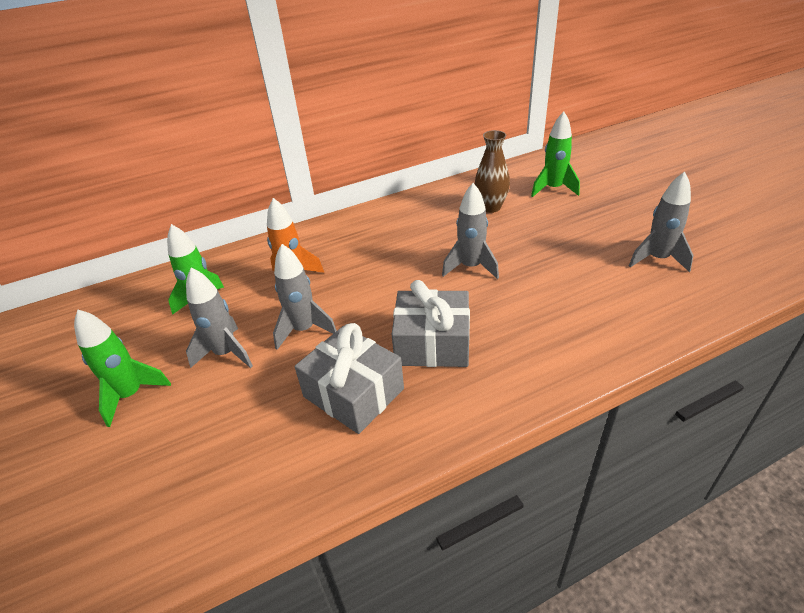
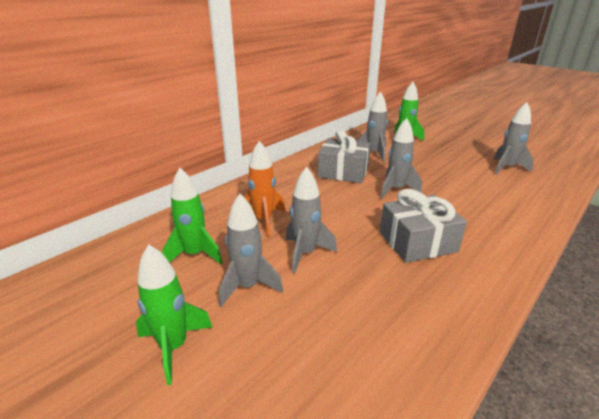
camera: 25 degrees left, 10 degrees down
grey gift [295,323,404,434] -> grey gift moved to [318,129,370,183]
brown vase [475,130,510,213] -> grey rocket [357,91,388,162]

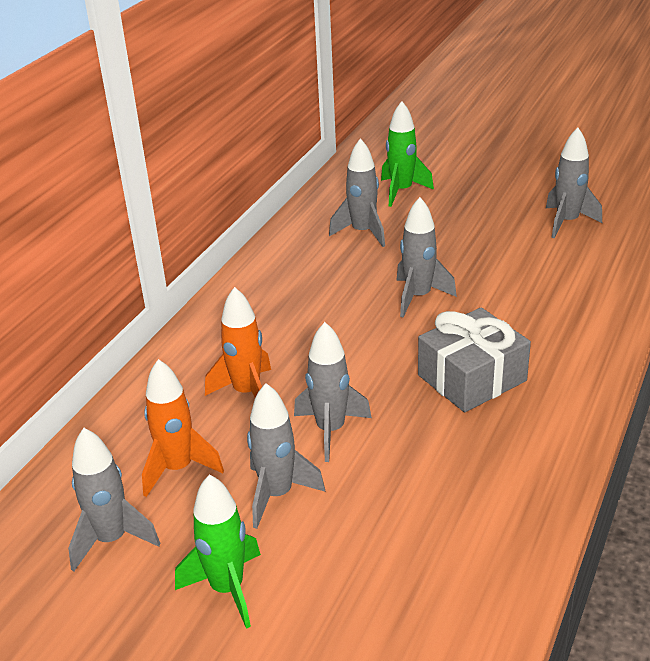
camera: 15 degrees left, 5 degrees up
green rocket [162,168,223,264] -> orange rocket [142,359,224,497]
grey gift [318,129,370,183] -> none
none -> grey rocket [68,428,160,572]

